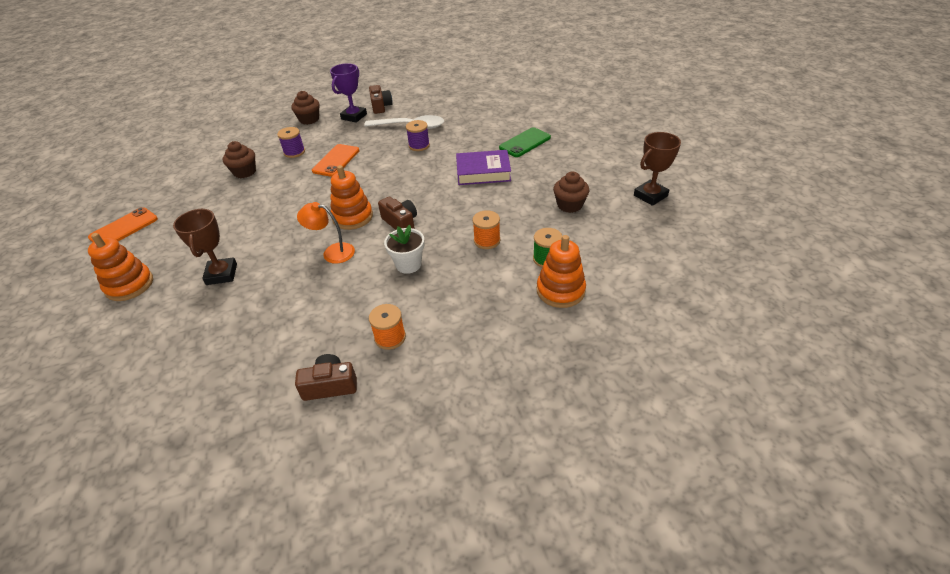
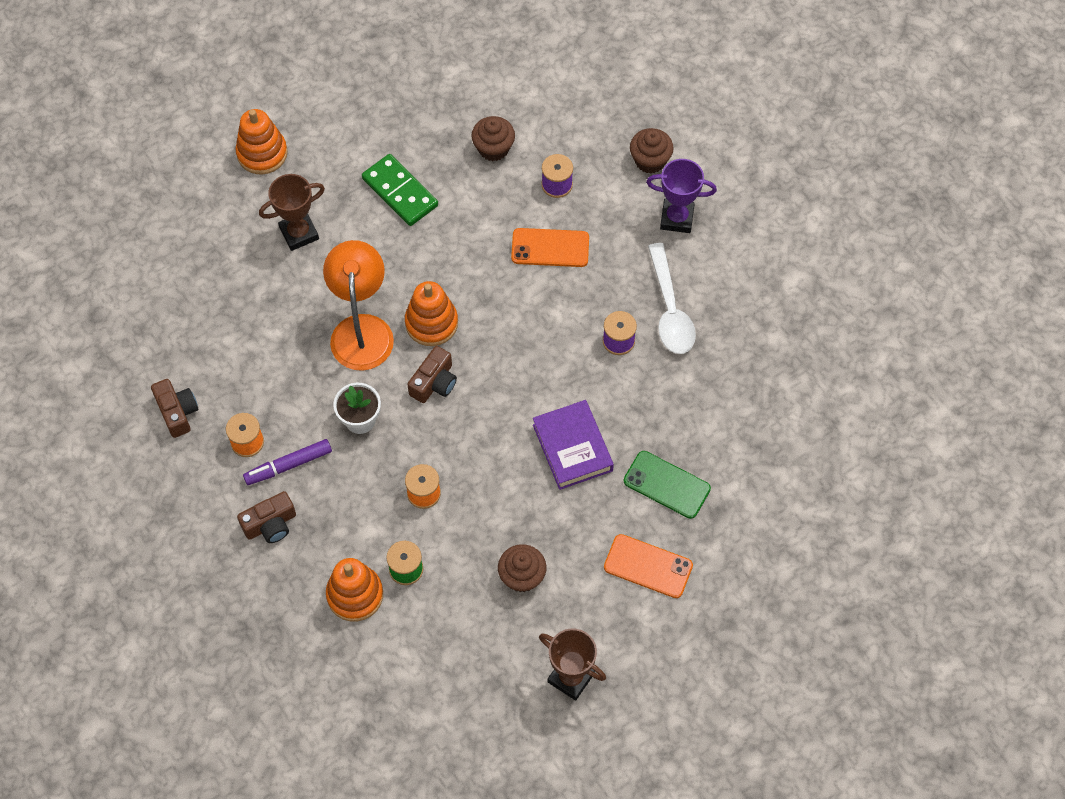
camera: 70 degrees right, 20 degrees up
orange phone [88,207,158,243] -> orange phone moved to [604,534,693,598]
orange lamp [297,202,355,264] -> orange lamp [323,240,394,371], size x1.66
brown camera [369,85,392,114] -> brown camera moved to [237,491,296,543]
none -> purple marker [243,439,332,485]
none -> green domino [362,154,438,226]

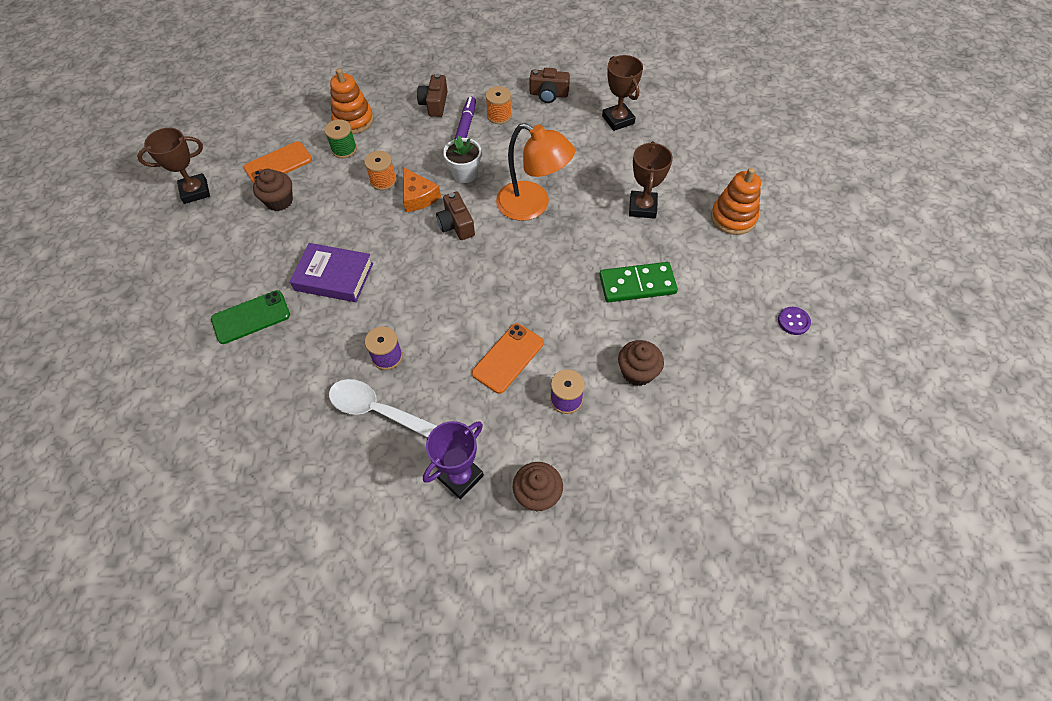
camera: 125 degrees right, 5 degrees down
orange stacking toy [405,281,458,346] -> none
orange phone [604,534,693,598] -> orange phone moved to [244,141,312,184]
none -> orange cheese [403,167,441,212]
none -> brown trophy [602,55,643,131]
none -> purple button [778,307,811,335]

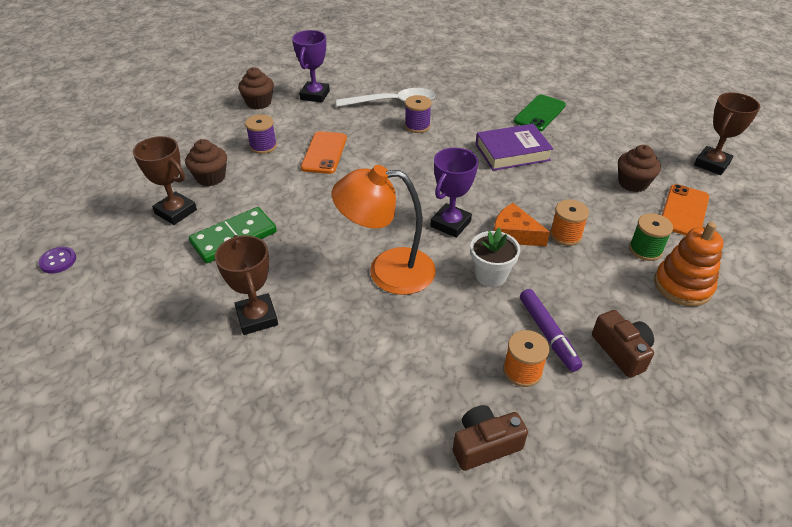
camera: 150 degrees right, 15 degrees down
brown camera [436,192,475,240] -> purple trophy [430,148,478,238]
brown trophy [602,55,643,131] -> brown trophy moved to [133,136,197,225]
orange stacking toy [711,168,761,235] -> none

